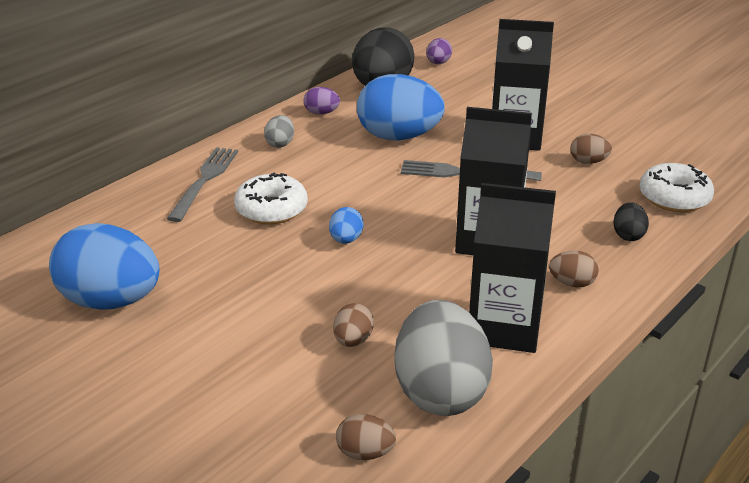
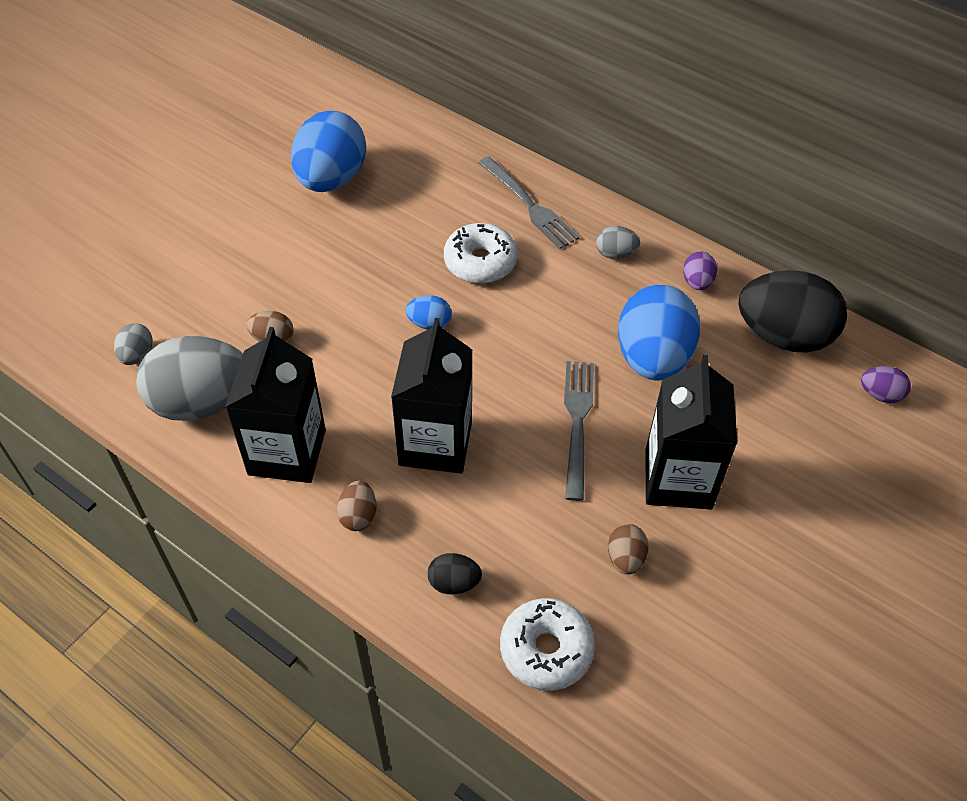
camera: 85 degrees right, 20 degrees up
grey fork [167,147,238,222] -> grey fork turned 45 degrees clockwise [478,157,580,249]
brown egg [336,414,396,460] -> grey egg [114,323,153,365]

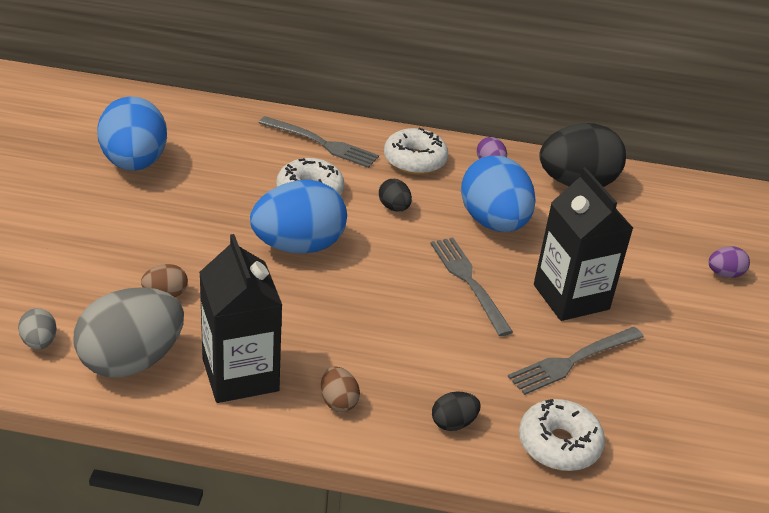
camera: 30 degrees left, 15 degrees down
black carton [391,318,472,474] -> none
blue egg [406,295,452,330] -> blue egg [250,180,347,254], size x2.26
grey egg [596,226,640,259] -> white donut [384,128,448,175]
brown egg [608,524,648,574] -> grey fork [508,327,644,395]
purple egg [861,366,911,403] -> purple egg moved to [709,247,750,278]
none -> black egg [379,179,412,212]

